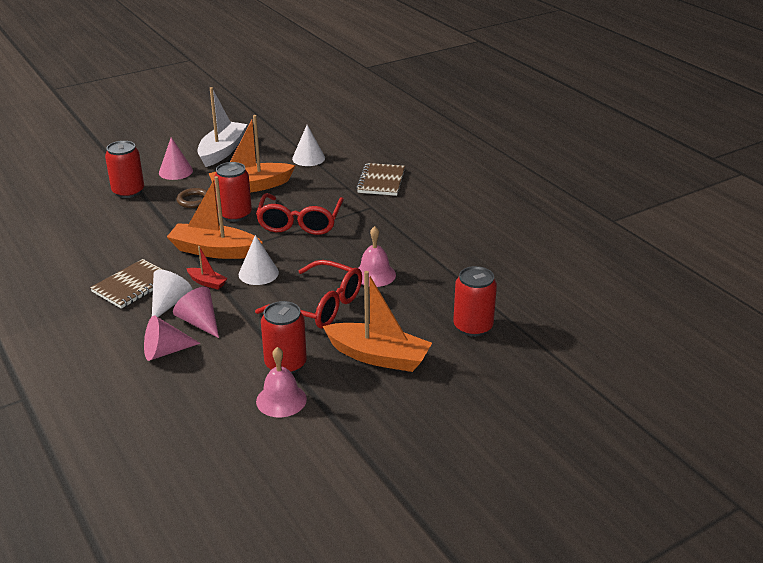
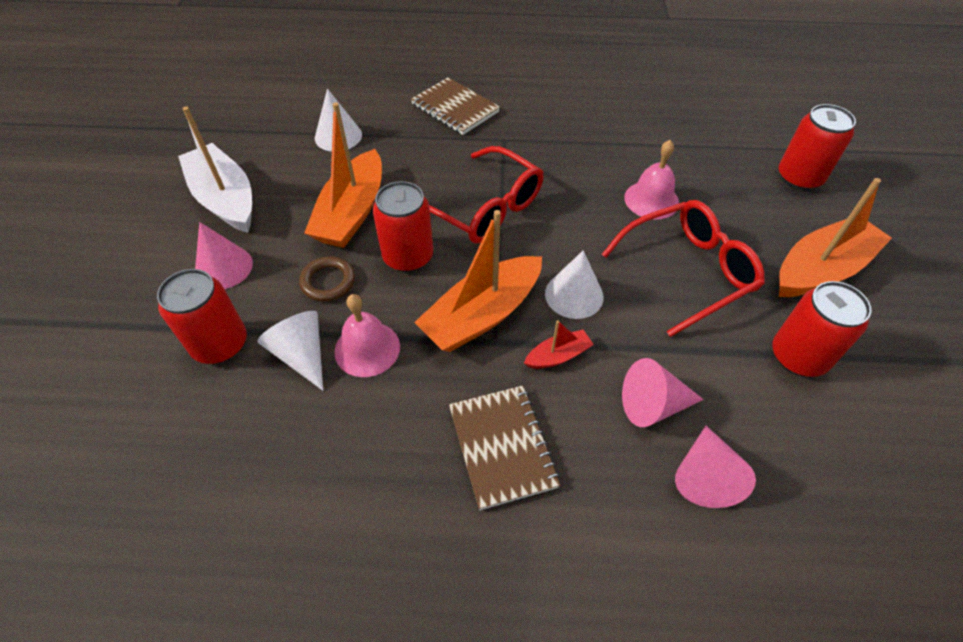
camera: 55 degrees left, 20 degrees up
white cone [152,270,192,317] -> white cone moved to [257,311,323,391]
pink bell [256,347,307,417] -> pink bell moved to [334,294,400,377]

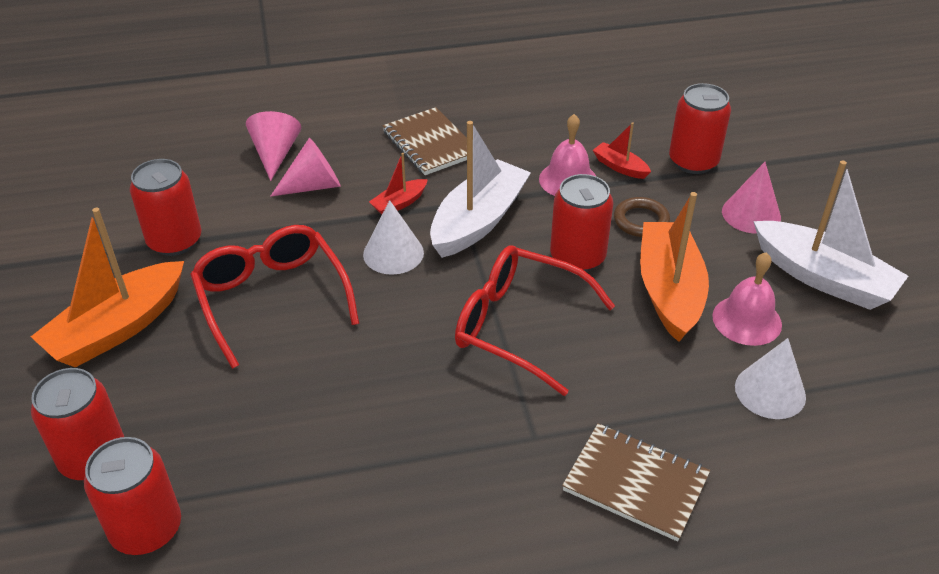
camera: 165 degrees right, 10 degrees down
white cone [257,311,323,391] -> red boat [593,122,651,179]
orange boat [414,210,542,352] -> white boat [430,121,531,258]
red glasses [602,200,765,337] -> red glasses turned 105 degrees clockwise [190,225,359,369]
pink bell [624,140,679,220] -> pink bell moved to [712,252,782,346]
none -> red can [84,437,181,555]

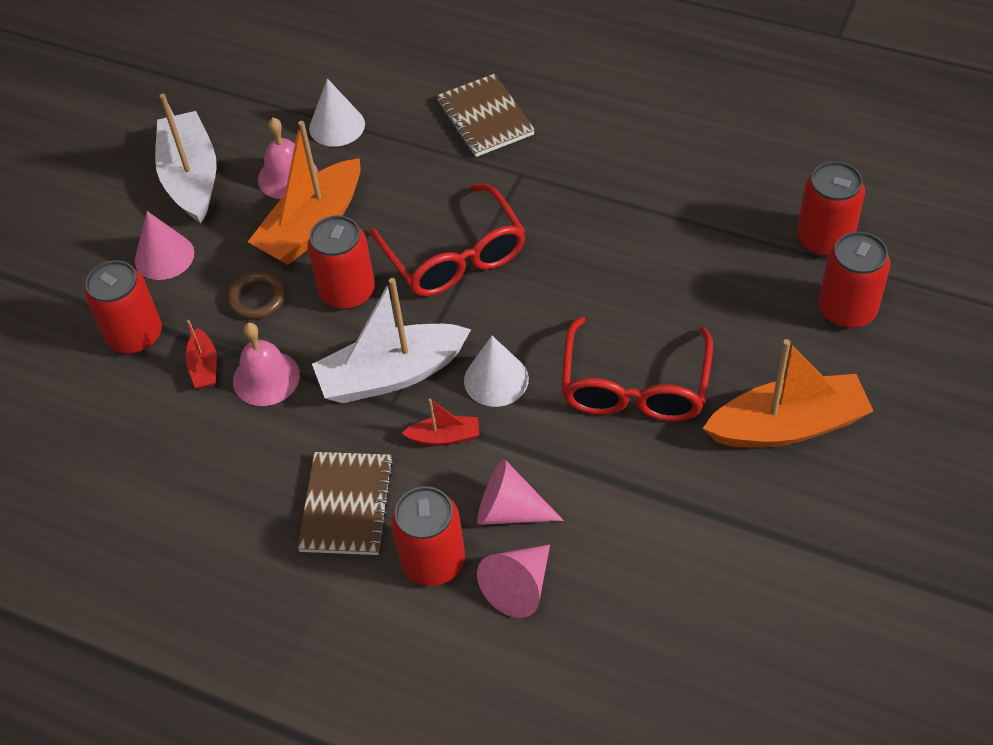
camera: 140 degrees left, 10 degrees up
red can [130,159,201,256] -> red can moved to [391,486,465,586]

